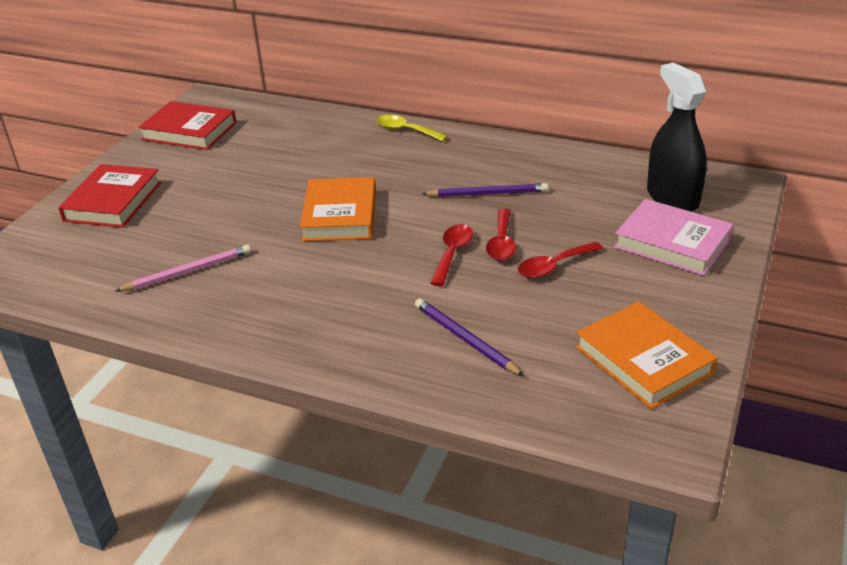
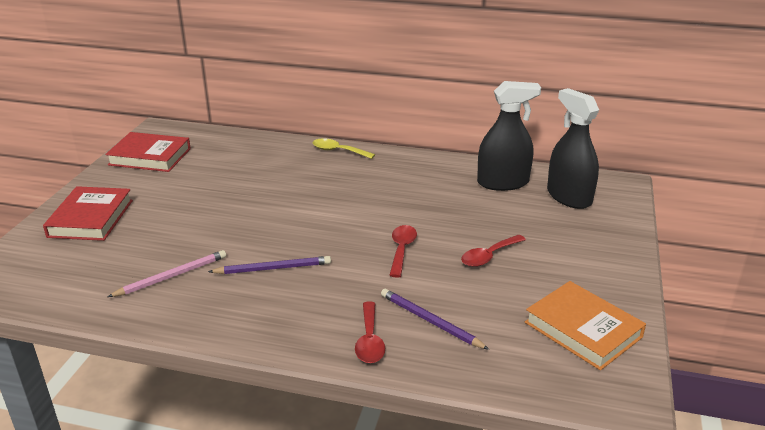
camera: 10 degrees left, 5 degrees down
orange book [300,177,376,241] -> none
purple pencil [422,183,549,197] -> purple pencil moved to [208,256,331,274]
red spoon [486,208,516,261] -> red spoon moved to [355,302,385,363]
pink book [614,199,734,276] -> none
none -> black spray bottle [477,81,541,191]

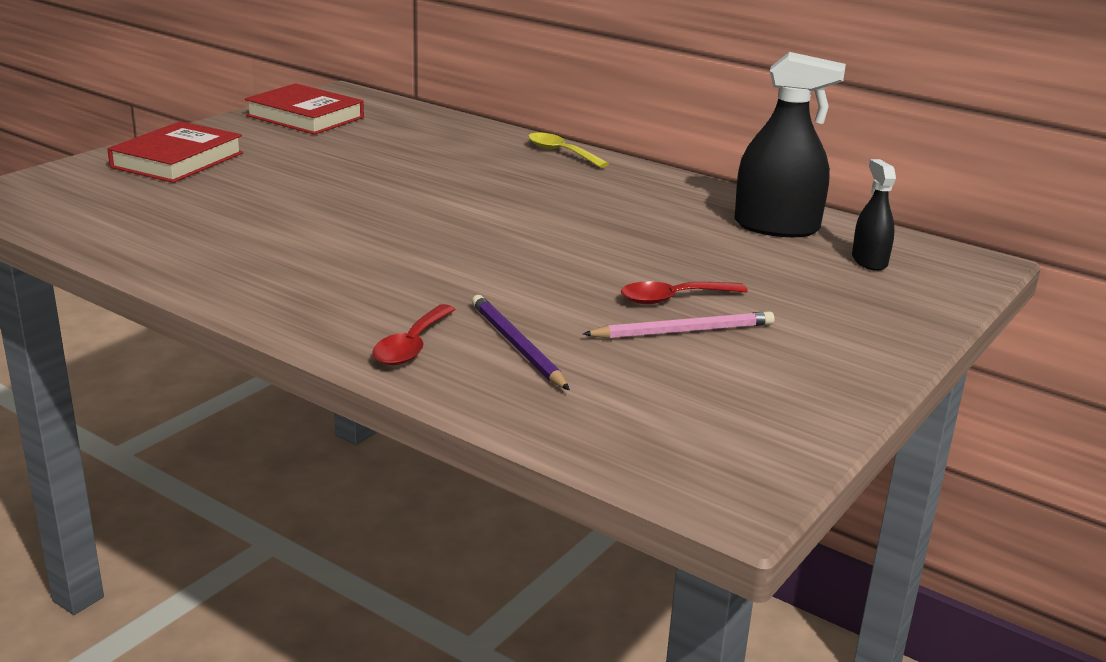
camera: 20 degrees right, 5 degrees down
pink pencil [108,250,226,297] -> pink pencil moved to [583,311,774,339]
purple pencil [208,256,331,274] -> none
red spoon [389,225,417,278] -> none
orange book [525,281,646,370] -> none
black spray bottle [547,88,599,209] -> black spray bottle [852,159,896,271], size x0.56

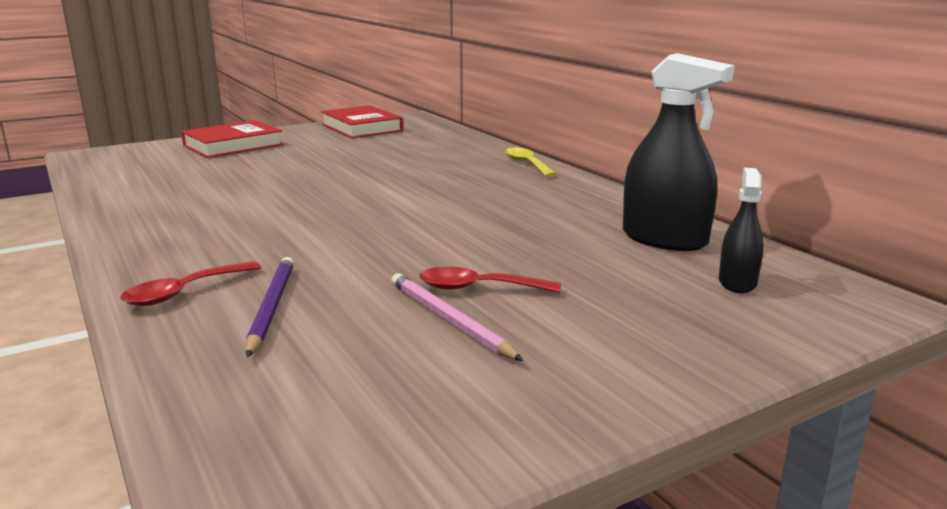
camera: 25 degrees right, 5 degrees down
pink pencil [583,311,774,339] -> pink pencil turned 135 degrees counterclockwise [391,273,523,361]

